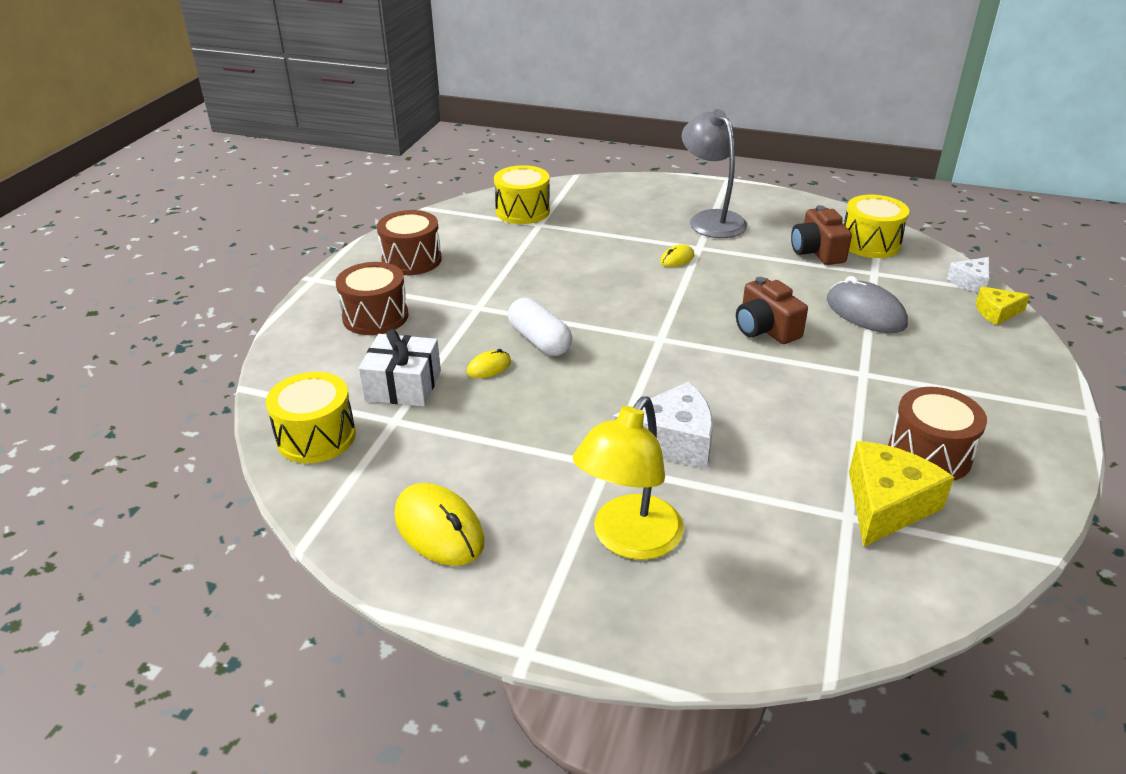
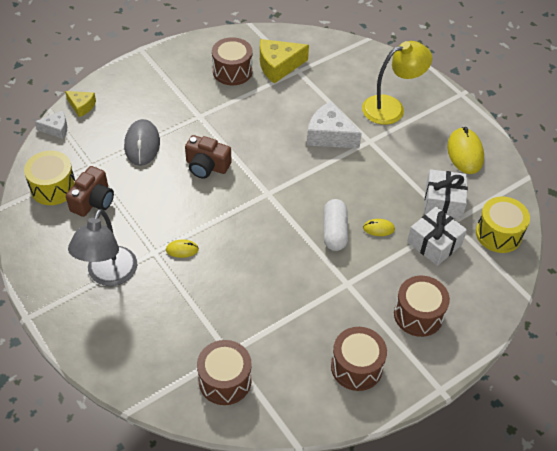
camera: 145 degrees left, 15 degrees up
yellow drum [494,165,550,224] -> brown drum [197,340,252,405]
brown camera [736,277,808,344] -> brown camera turned 105 degrees clockwise [185,135,231,179]
none -> white gift [424,169,468,219]

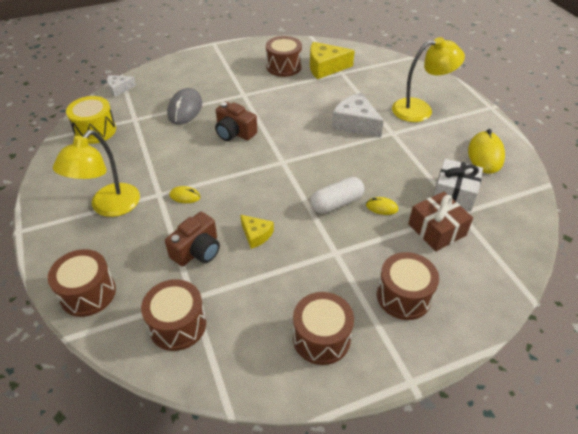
camera: 15 degrees right, 5 degrees down
white cheese [35,111,67,139] -> white cheese turned 150 degrees clockwise [107,75,136,97]
yellow cheese [65,91,96,117] -> yellow cheese moved to [240,215,274,249]
brown camera [66,166,114,217] -> brown camera moved to [165,212,220,266]
grey lamp [68,209,137,286] -> yellow lamp [53,130,140,217]
white capsule [324,199,348,251] -> white capsule turned 45 degrees clockwise [310,177,364,214]
white gift [407,206,467,266] -> brown gift [408,192,473,251]
yellow drum [476,197,530,253] -> none
none -> brown drum [48,249,116,317]

